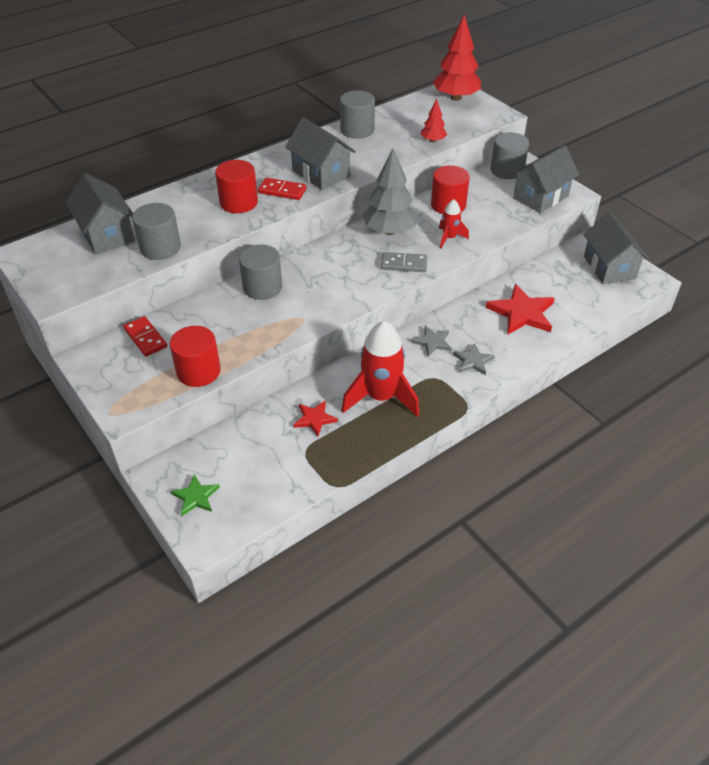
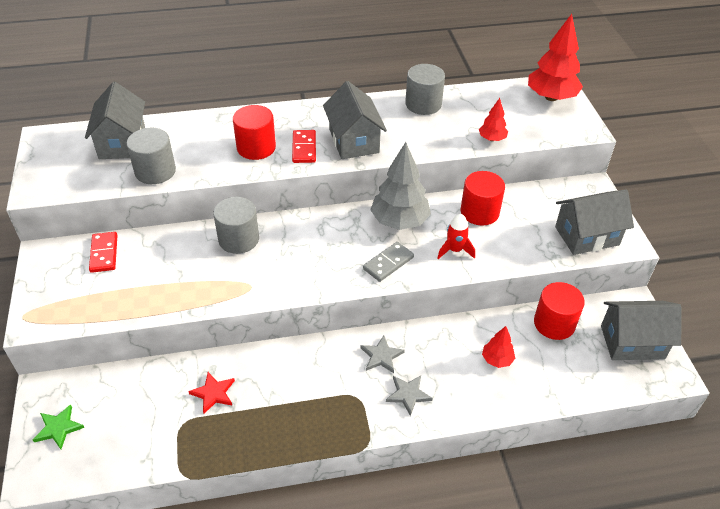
camera: 25 degrees right, 0 degrees up
red cylinder [170,326,221,387] -> red cylinder moved to [534,282,585,340]
red domino [258,178,307,200] -> red domino turned 45 degrees clockwise [292,130,316,163]
red rocket [341,321,419,417] -> none
grey domino [381,252,427,272] -> grey domino turned 75 degrees counterclockwise [363,242,414,282]
red star [486,284,555,335] -> red tree [482,326,515,368]
grey cylinder [491,132,529,179] -> none
grey house [583,212,649,284] -> grey house turned 75 degrees clockwise [601,301,682,360]

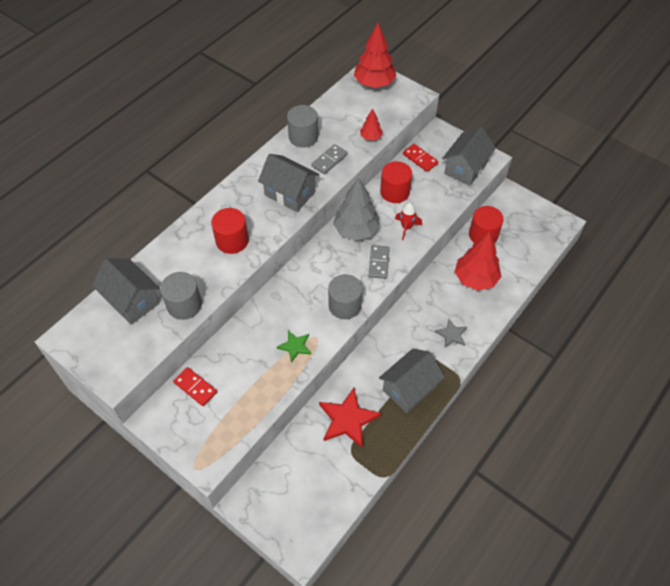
camera: 40 degrees left, 10 degrees up
green star [33,404,84,449] -> green star moved to [277,331,311,363]
red star [188,372,235,413] -> red star [319,388,381,449], size x1.78
grey cylinder [213,197,259,254] -> grey cylinder moved to [328,274,362,319]
red domino [292,130,316,163] -> red domino moved to [403,144,438,172]
grey star [360,335,405,373] -> none
red tree [482,326,515,368] -> red tree [455,231,502,291], size x1.97
grey house [601,301,682,360] -> grey house moved to [379,349,445,413]
none -> grey domino [311,144,348,174]

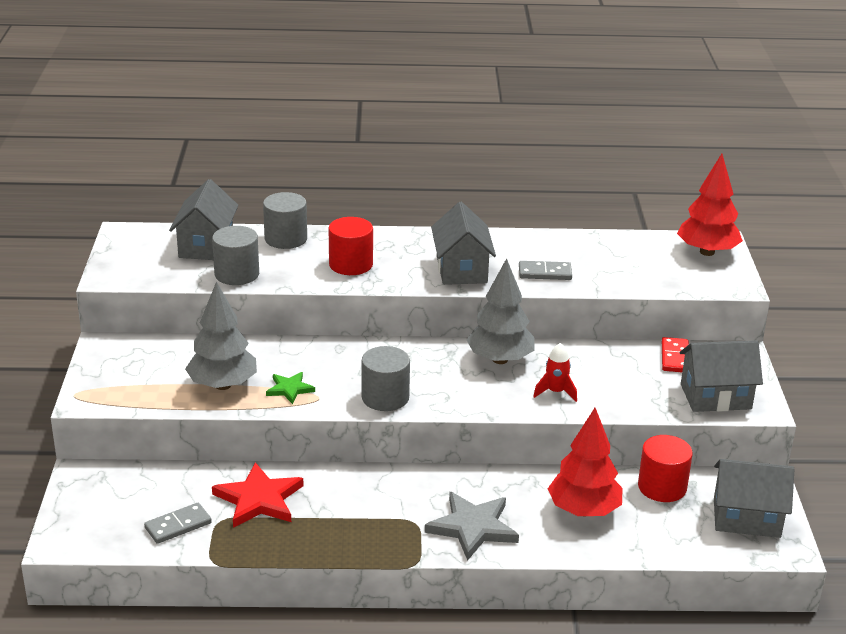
camera: 50 degrees right, 25 degrees down
red domino [173,367,217,406] -> none
grey cylinder [287,105,318,148] -> grey cylinder moved to [263,192,307,249]
red tree [360,108,383,140] -> none
grey domino [369,245,390,279] -> grey domino moved to [144,503,212,544]
grey house [379,349,445,413] -> grey house moved to [714,459,795,538]
red cylinder [380,161,412,203] -> none
grey star [435,319,467,348] -> grey star [425,492,519,561], size x1.78
none -> grey tree [185,281,257,390]

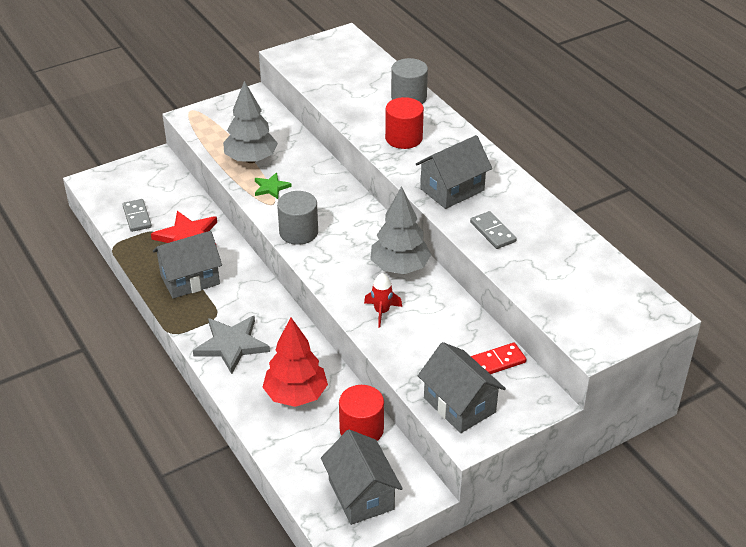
camera: 60 degrees right, 10 degrees up
grey domino [144,503,212,544] -> grey domino turned 45 degrees clockwise [122,199,152,232]
grey house [169,179,239,260] -> grey house moved to [153,231,222,299]
grey cylinder [212,226,259,285] -> none
red tree [677,154,743,256] -> none

